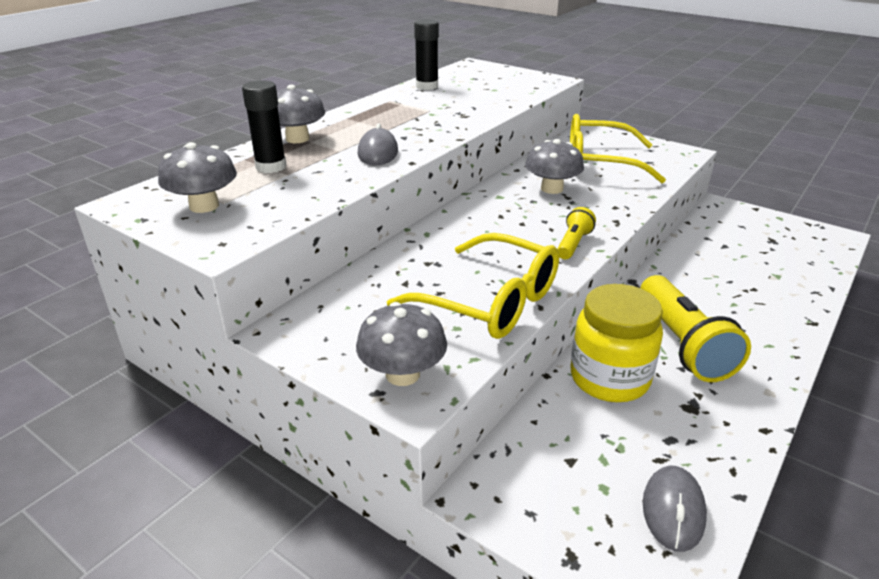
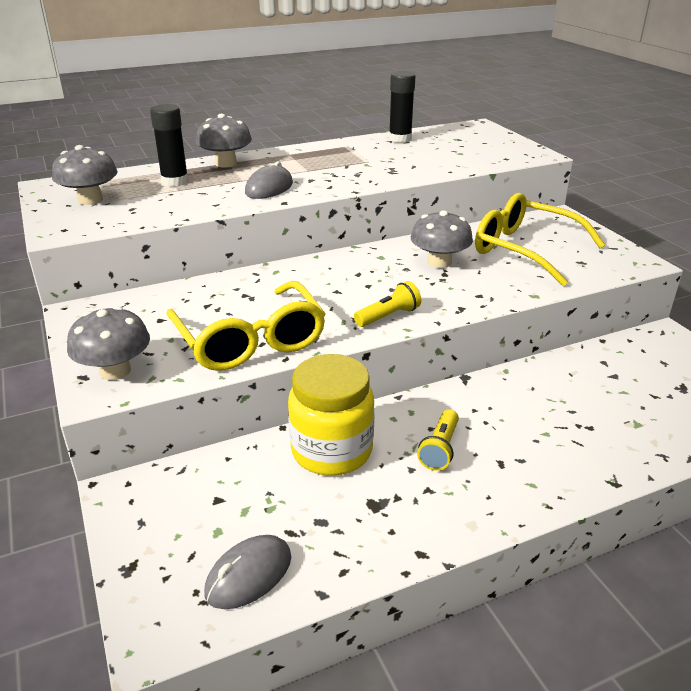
camera: 30 degrees right, 0 degrees up
yellow flashlight [641,275,751,382] -> yellow flashlight [417,409,459,471], size x0.50

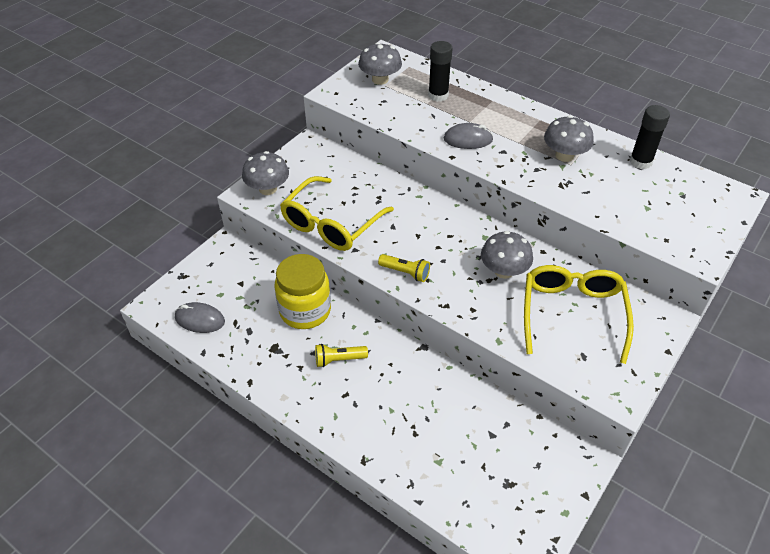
camera: 60 degrees right, 15 degrees up
grey mushroom [196,114,252,168] -> grey mushroom moved to [544,115,594,162]

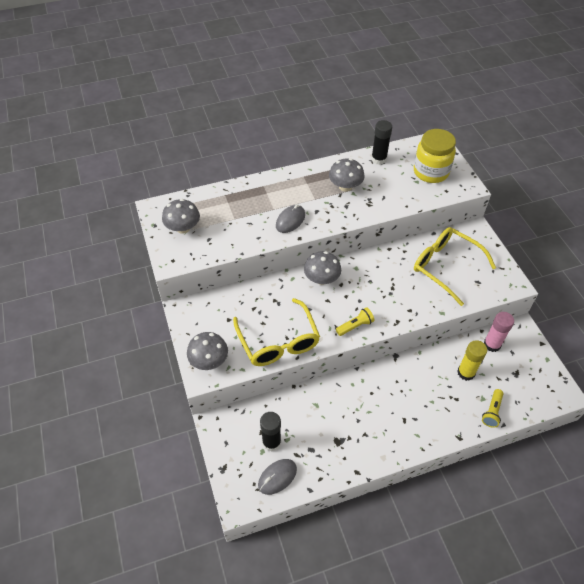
camera: 55 degrees left, 5 degrees up
yellow jar [275,254,331,329] -> yellow jar moved to [414,129,456,183]
yellow flashlight [315,344,368,367] -> yellow flashlight moved to [482,389,504,428]
black glue stick [428,41,452,102] -> black glue stick moved to [260,412,281,452]
grey mushroom [481,231,533,279] -> grey mushroom moved to [304,251,341,285]
none -> yellow glue stick [457,340,487,381]
none -> pink glue stick [484,312,514,352]

